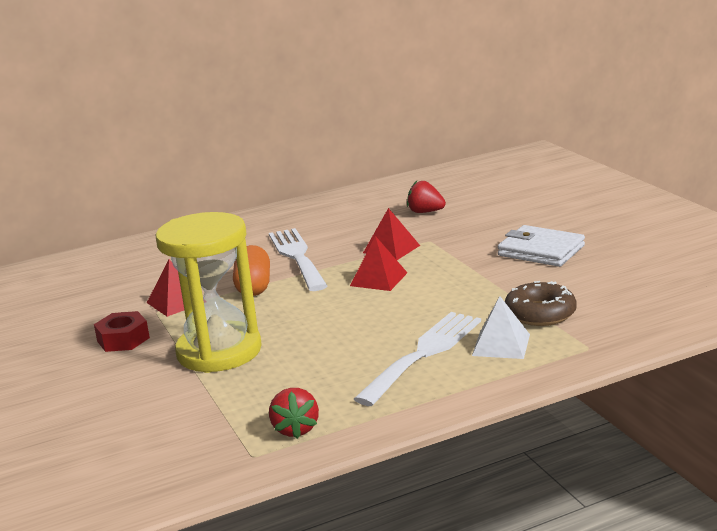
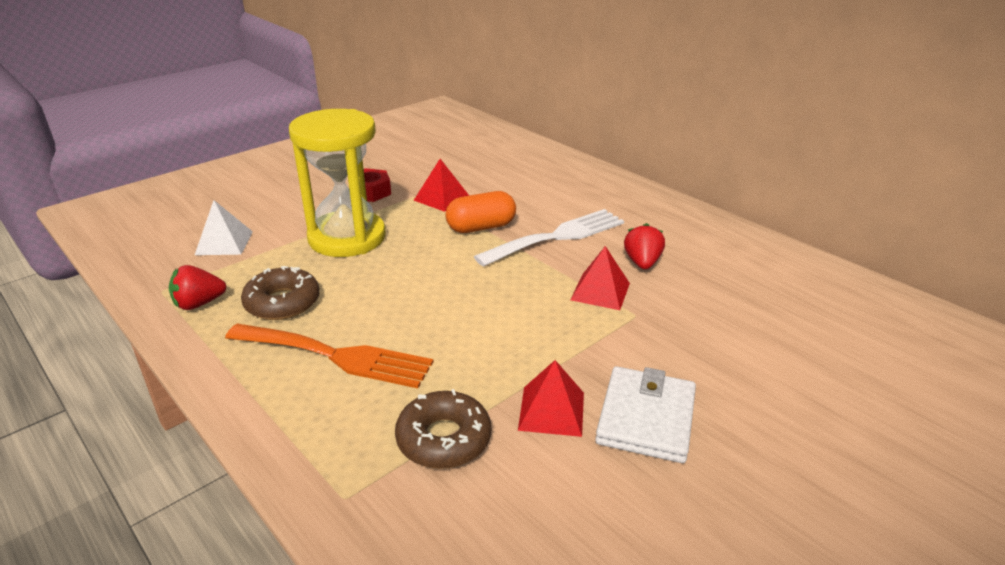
camera: 70 degrees right, 10 degrees up
red pyramid [350,236,407,291] -> red pyramid moved to [518,360,584,437]
white fork [354,312,481,406] -> orange fork [225,324,433,388]
red strawberry [407,181,446,213] -> red strawberry moved to [624,223,665,269]
white pyramid [472,296,530,359] -> white pyramid moved to [195,200,253,255]
none -> brown donut [241,266,320,320]

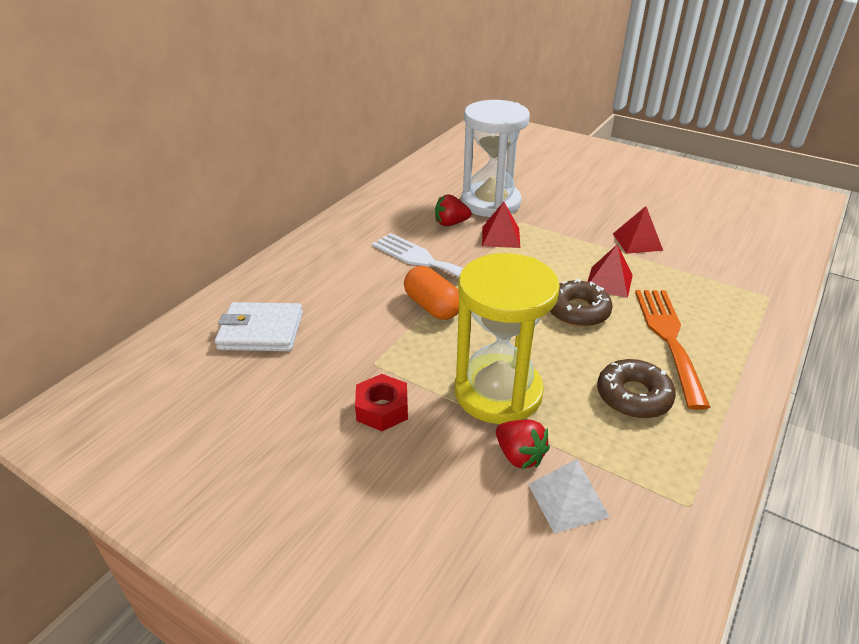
camera: 105 degrees left, 5 degrees up
red strawberry [169,265,226,310] -> red strawberry moved to [496,420,550,469]
brown donut [395,389,491,469] -> brown donut moved to [550,279,613,327]
red pyramid [413,159,469,212] -> red pyramid moved to [587,244,633,298]
white wallet [595,366,696,463] -> white wallet moved to [215,302,303,351]
none -> white hourglass [461,100,530,217]

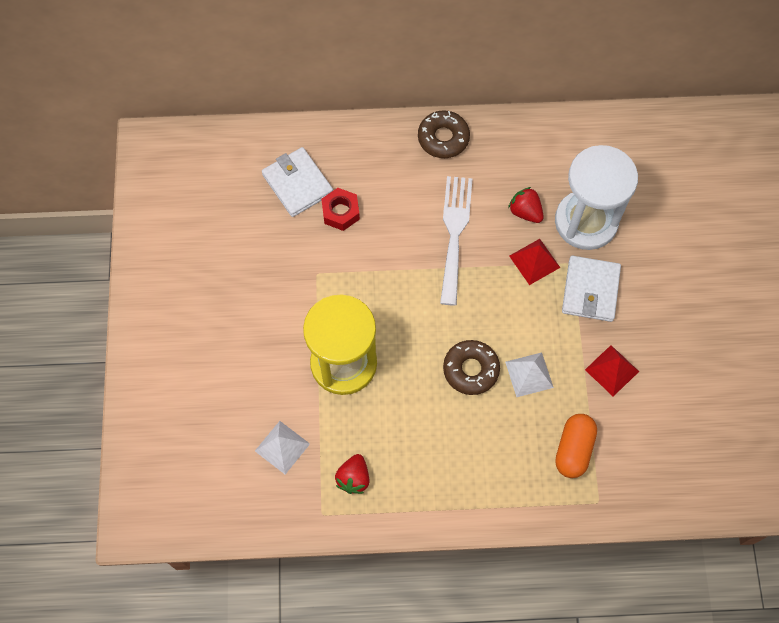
camera: 55 degrees right, 30 degrees up
red nut [355,374,408,431] -> red nut moved to [321,188,360,231]
orange capsule [404,266,459,320] -> orange capsule moved to [555,414,597,478]
red strawberry [496,420,550,469] -> red strawberry moved to [335,454,369,494]
red pyramid [587,244,633,298] -> white pyramid [505,352,554,397]
brown donut [597,359,676,419] -> brown donut moved to [418,110,470,158]
orange fork [635,290,711,410] -> none
none -> white wallet [562,256,621,322]

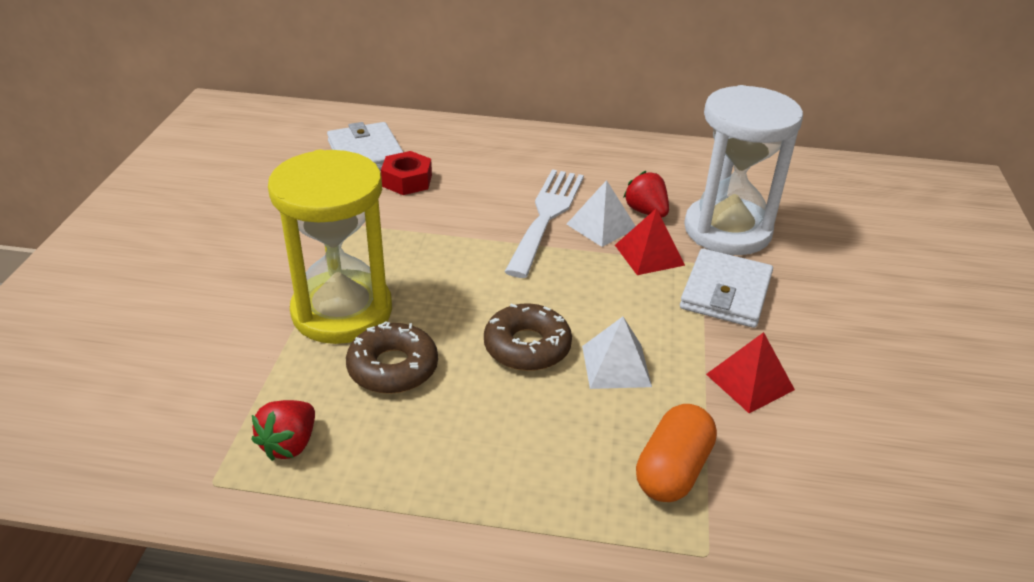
camera: 10 degrees right, 30 degrees down
white pyramid [255,421,310,474] -> white pyramid moved to [567,180,636,247]
brown donut [418,110,470,158] -> brown donut moved to [346,321,438,394]

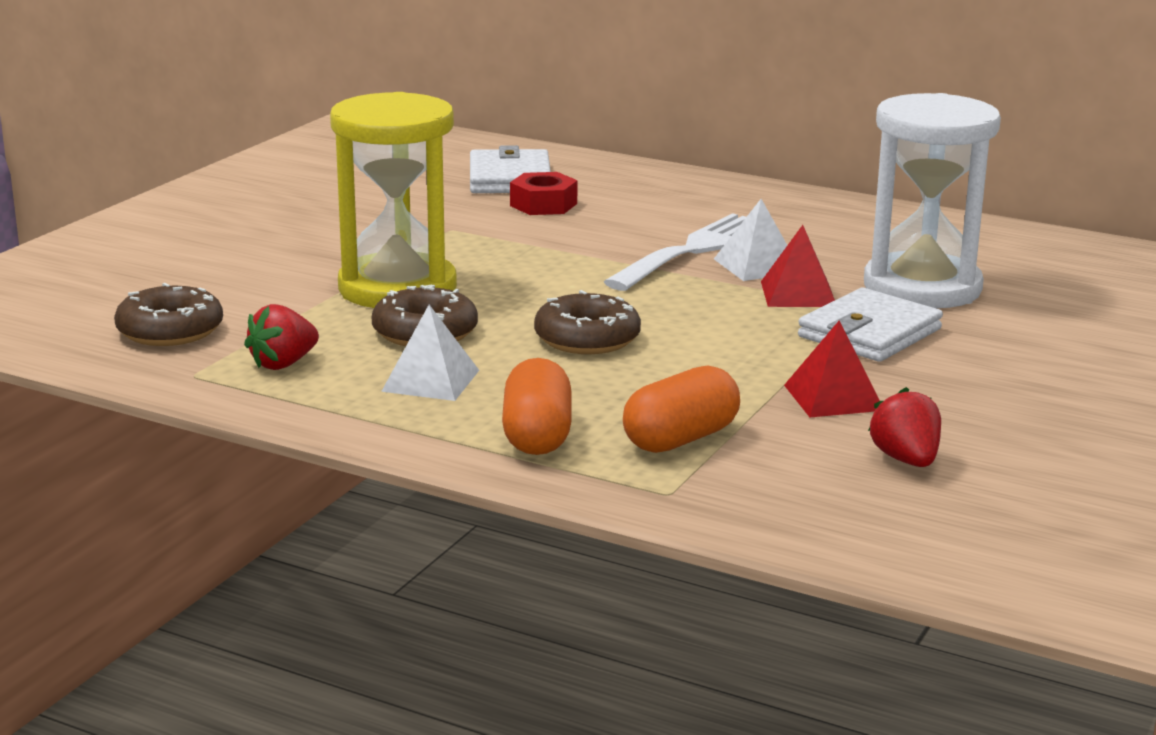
camera: 20 degrees right, 15 degrees down
white pyramid [582,317,652,389] -> white pyramid moved to [381,305,479,401]
red strawberry [623,171,669,218] -> red strawberry moved to [868,387,941,467]
none -> brown donut [114,283,223,346]
none -> orange capsule [502,358,572,455]

